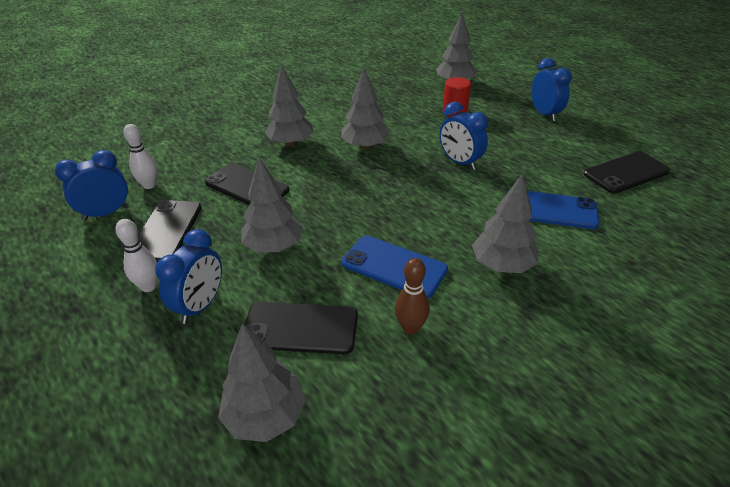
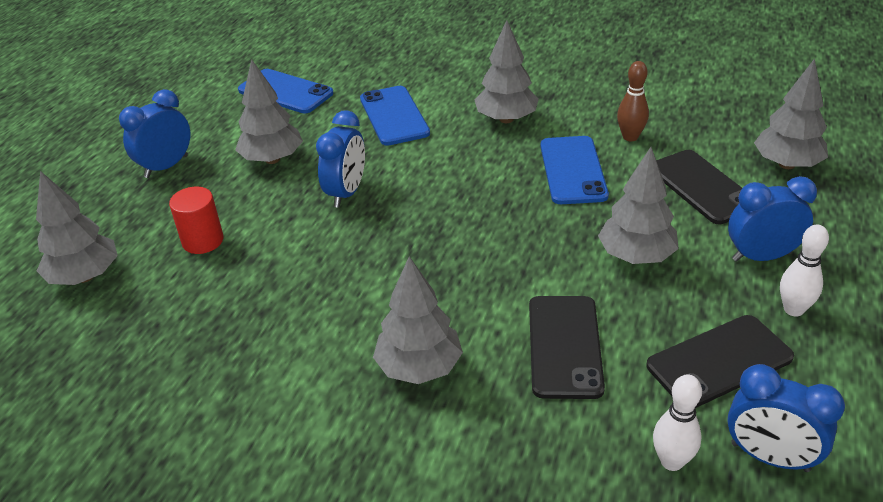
camera: 120 degrees left, 0 degrees up
grey tree [341,68,390,150] -> grey tree moved to [235,59,303,164]
black phone [584,151,670,194] -> blue phone [238,69,333,113]

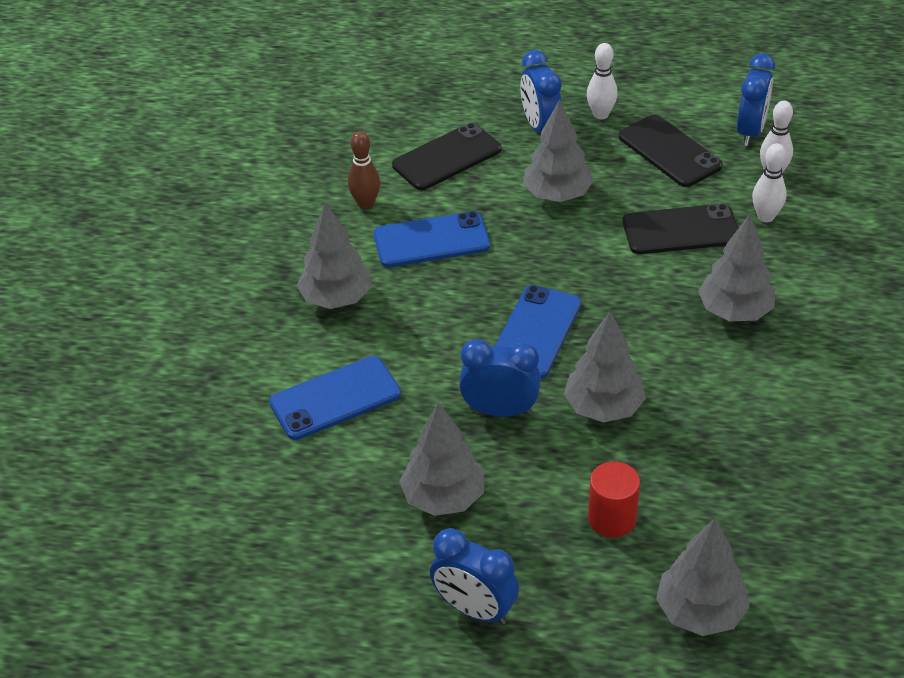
camera: 100 degrees left, 5 degrees up
blue phone [238,69,333,113] -> blue phone moved to [495,285,581,379]
grey tree [754,58,828,169] -> grey tree moved to [564,311,646,422]
none -> white bowling pin [752,143,787,223]

